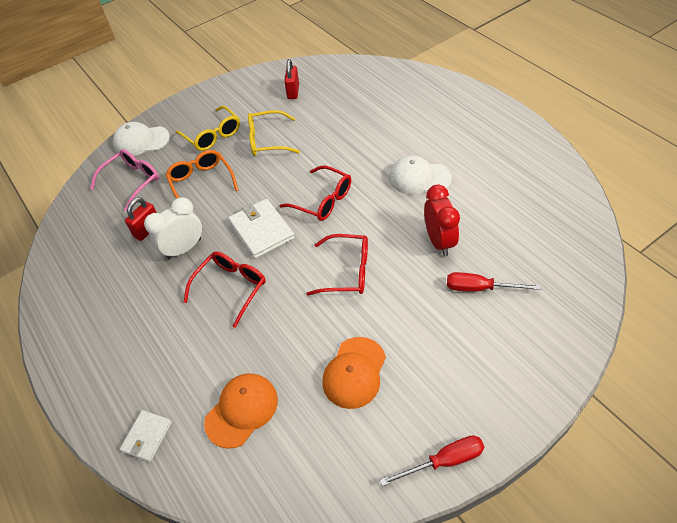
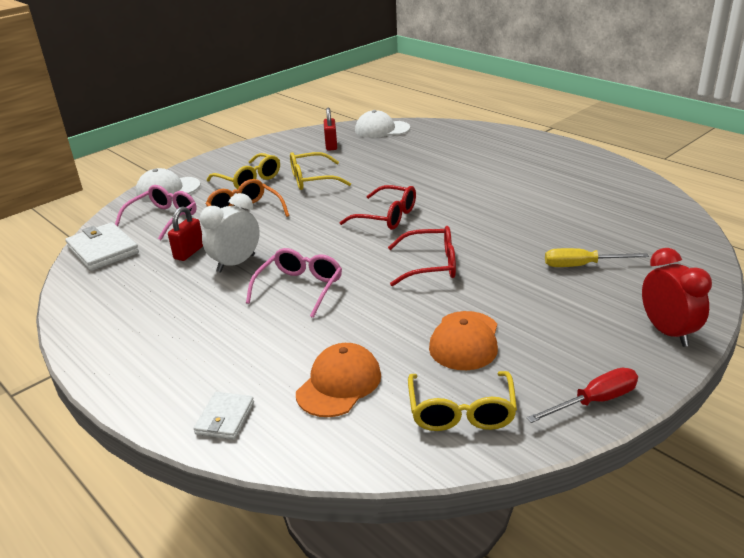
camera: 10 degrees left, 20 degrees down
red glasses [183,251,266,328] -> pink glasses [246,248,342,318]
white wallet [228,199,295,259] -> white wallet moved to [65,222,139,271]
white cap [389,155,452,194] -> white cap moved to [355,110,410,138]
red clock [424,185,460,256] -> red clock moved to [642,248,712,347]
red screwdriver [447,272,541,292] -> yellow screwdriver [545,248,649,267]
none -> yellow glasses [408,371,517,431]

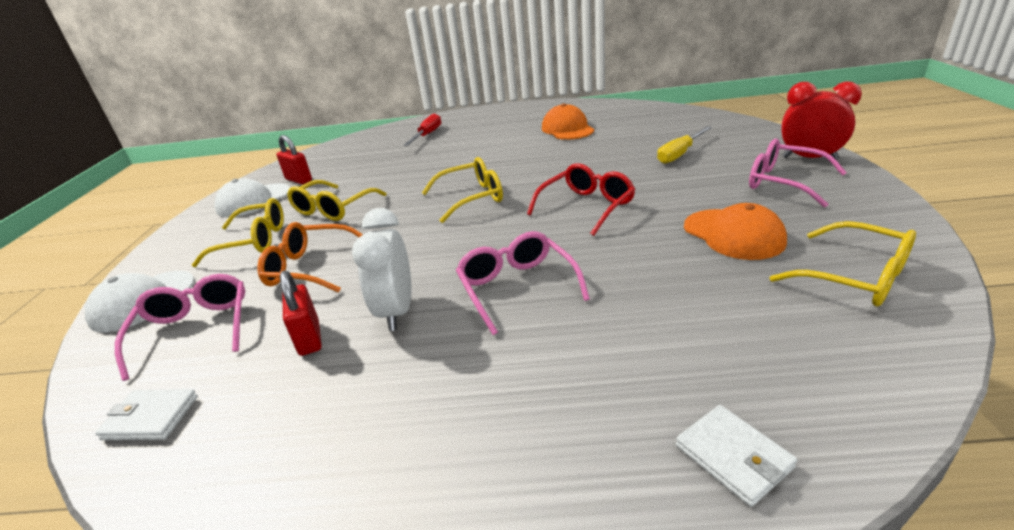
camera: 45 degrees left, 0 degrees up
white wallet [65,222,139,271] -> white wallet [95,389,198,440], size x0.60
orange cap [296,343,381,417] -> orange cap moved to [542,103,594,140]
red glasses [339,185,416,230] -> yellow glasses [422,157,503,223]
white cap [355,110,410,138] -> white cap moved to [215,178,290,217]
red screwdriver [527,368,638,423] -> red screwdriver moved to [404,113,441,146]
none -> pink glasses [749,139,847,208]

